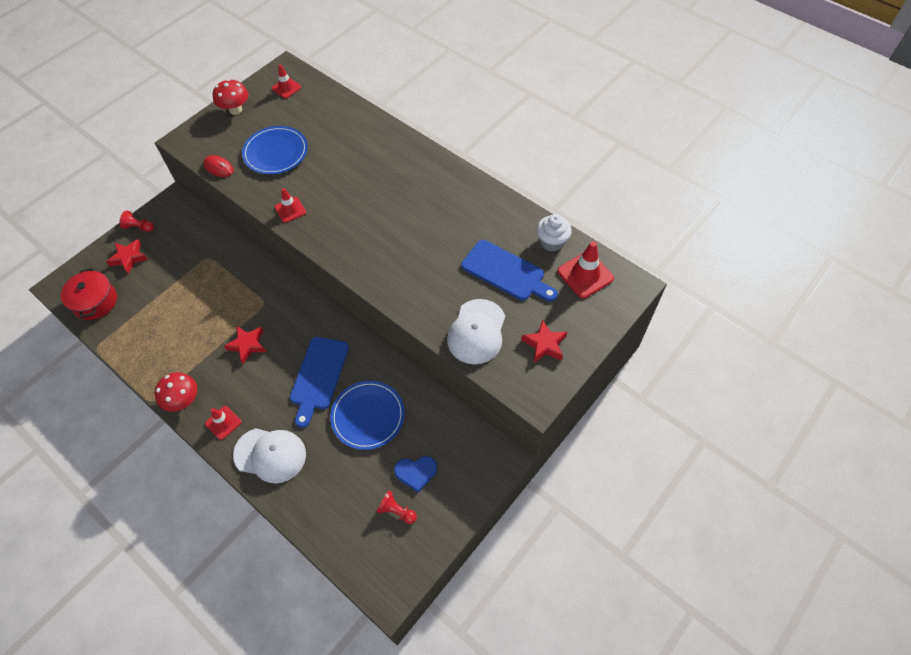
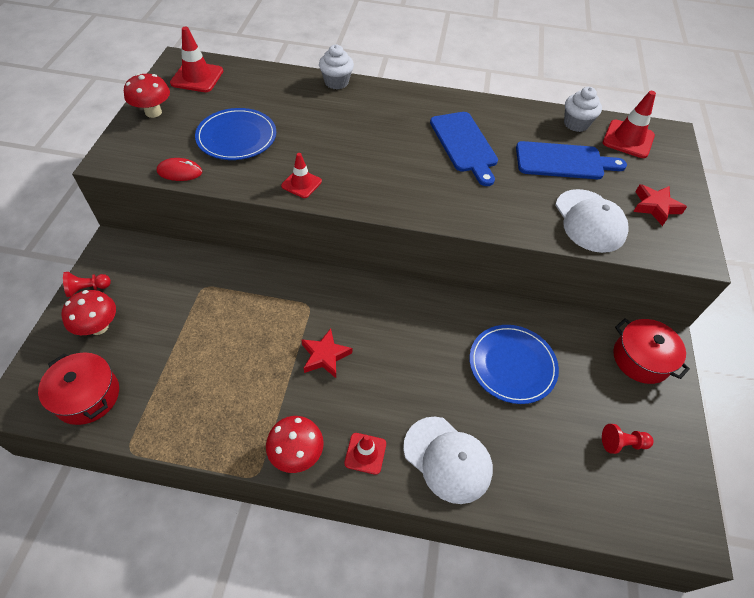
camera: 35 degrees left, 5 degrees down
red star [106,239,148,274] -> red mushroom [61,290,116,335]
white cap [233,428,306,483] -> white cap turned 60 degrees clockwise [403,417,493,504]
red traffic cone [272,65,301,99] -> red traffic cone [170,26,223,92], size x1.57
blue cutting board [290,337,349,428] -> blue cutting board moved to [430,112,498,186]
blue heart [394,456,437,492] -> none
none -> white cupcake [319,44,354,90]
none -> red pot [613,318,690,384]

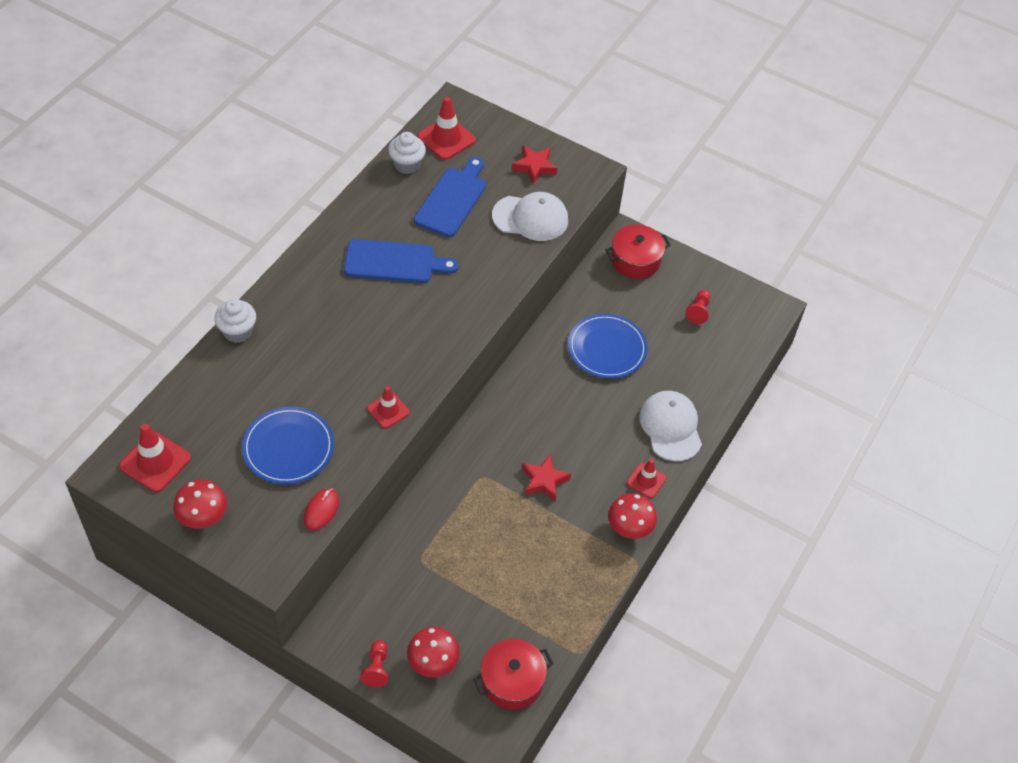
camera: 70 degrees left, 0 degrees up
white cap [403,417,493,504] -> white cap turned 75 degrees counterclockwise [639,391,702,461]

